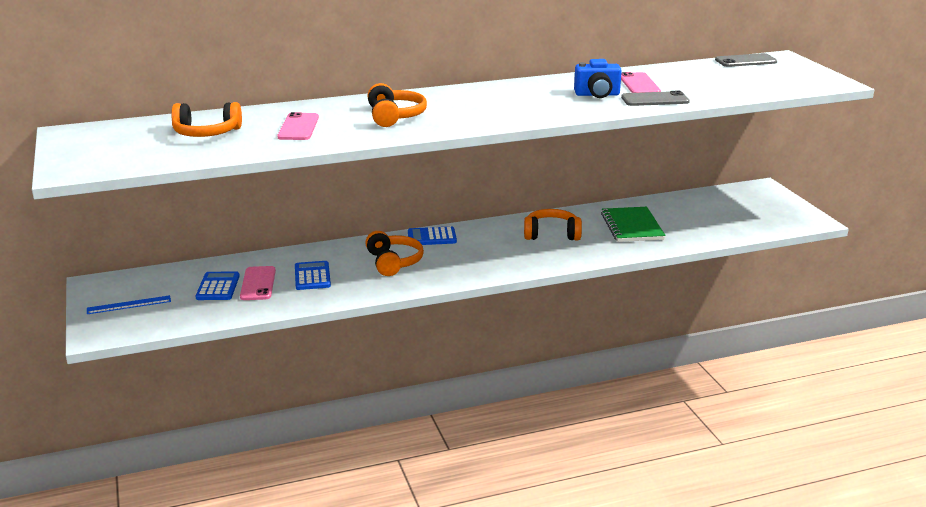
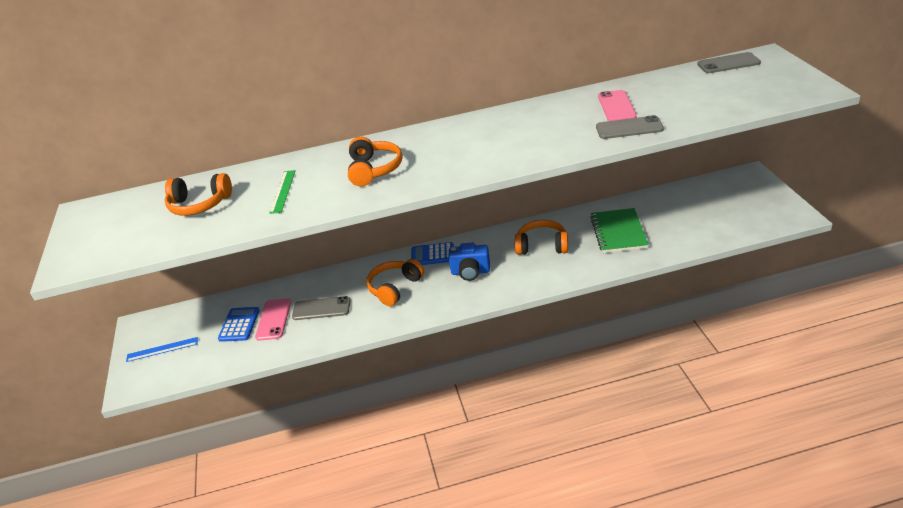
camera: 10 degrees right, 10 degrees up
pink phone [277,112,319,140] -> green ruler [269,170,296,214]
blue calculator [295,261,331,290] -> grey phone [292,296,351,320]
orange headphones [365,231,424,276] -> orange headphones turned 135 degrees counterclockwise [367,259,424,306]
blue camera [574,59,622,98] -> blue camera moved to [448,243,490,281]

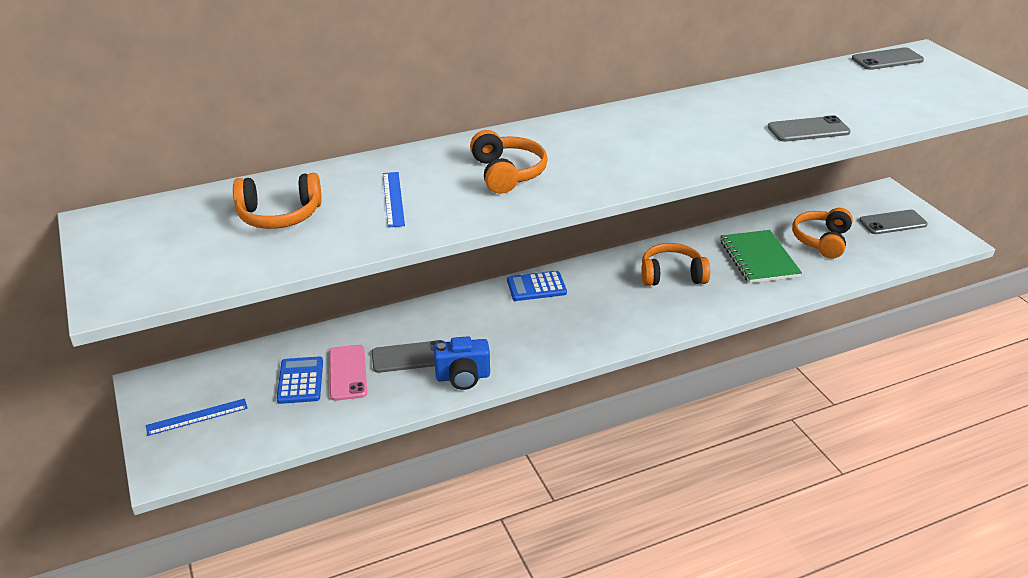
camera: 15 degrees left, 0 degrees up
green ruler [269,170,296,214] -> blue ruler [383,172,405,228]
orange headphones [367,259,424,306] -> orange headphones moved to [792,208,853,259]
blue camera [448,243,490,281] -> blue camera moved to [434,336,490,390]
pink phone [598,90,637,121] -> none
none -> grey phone [859,210,928,234]

